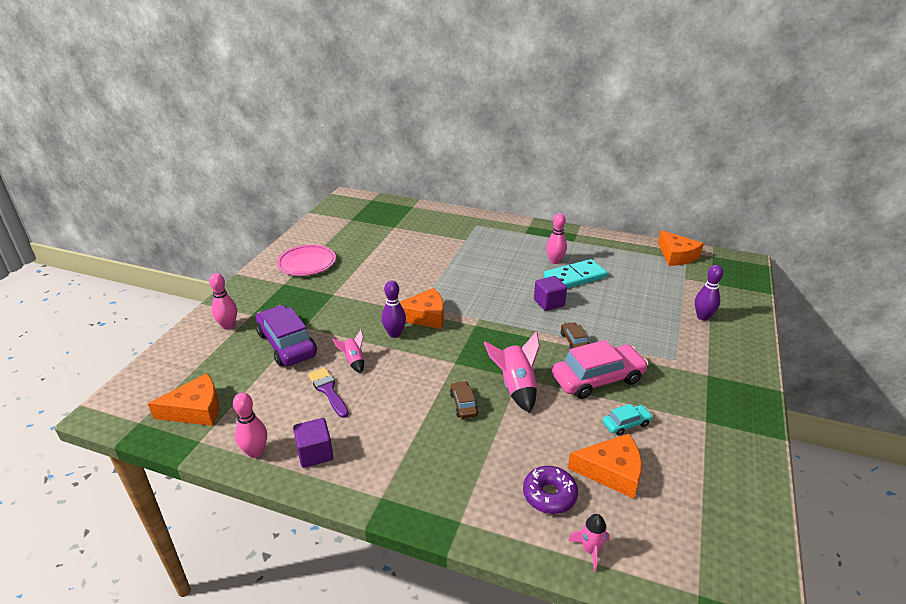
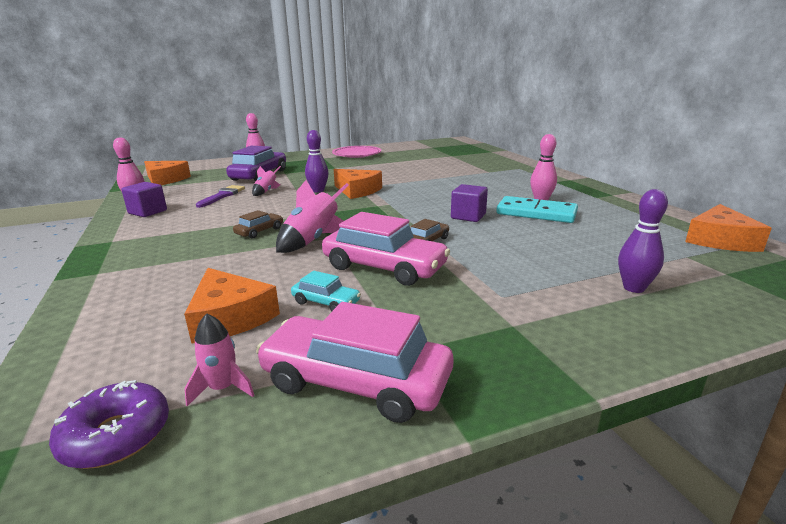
camera: 50 degrees right, 10 degrees down
purple donut [523,466,578,514] -> purple donut moved to [49,380,169,469]
pink rocket [568,514,610,572] -> pink rocket moved to [185,313,254,406]
none -> pink car [256,302,454,423]

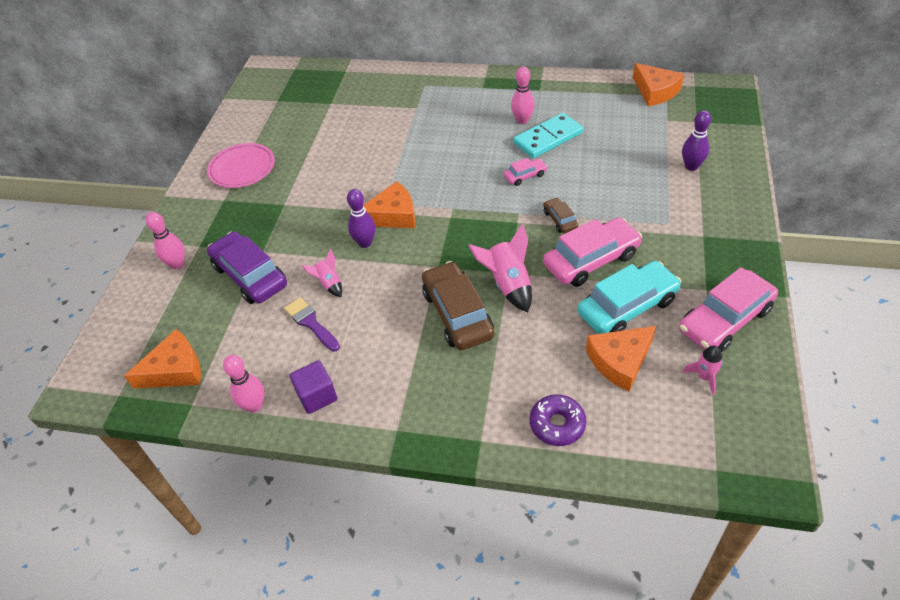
camera: 55 degrees left, 25 degrees up
purple donut [49,380,169,469] -> purple donut moved to [530,394,586,446]
orange cheese [184,268,280,344] -> orange cheese turned 150 degrees clockwise [586,326,656,391]
brown car [233,210,283,239] -> brown car [422,261,494,350], size x2.06
turquoise car [291,271,361,311] -> turquoise car [577,261,681,334], size x2.06
purple cube [451,184,488,222] -> pink car [504,158,547,186]

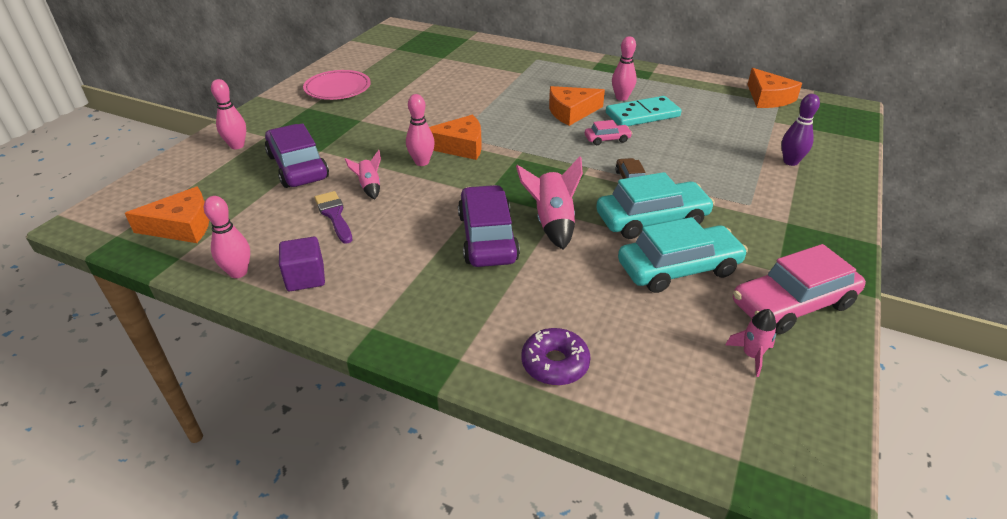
camera: 10 degrees right, 10 degrees down
purple bowling pin [347,189,376,248] -> pink bowling pin [406,94,435,166]
brown car [422,261,494,350] -> purple car [458,185,520,267]
pink car [543,218,642,287] -> turquoise car [596,172,715,239]
orange cheese [586,326,656,391] -> orange cheese moved to [549,86,605,126]

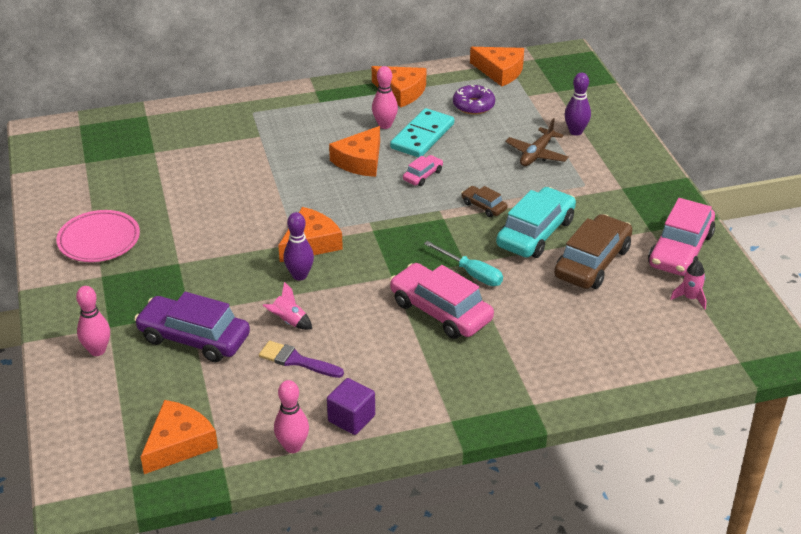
camera: 40 degrees left, 0 degrees up
pink bowling pin [406,94,435,166] -> purple bowling pin [284,212,314,281]
purple car [458,185,520,267] -> pink car [390,263,494,339]
pink rocket [516,156,583,250] -> turquoise screwdriver [424,241,503,286]
purple donut [522,328,591,385] -> purple donut moved to [453,85,495,115]
turquoise car [618,217,748,293] -> brown car [554,214,633,289]
none -> orange cheese [372,66,426,108]
none -> brown plane [505,118,569,166]

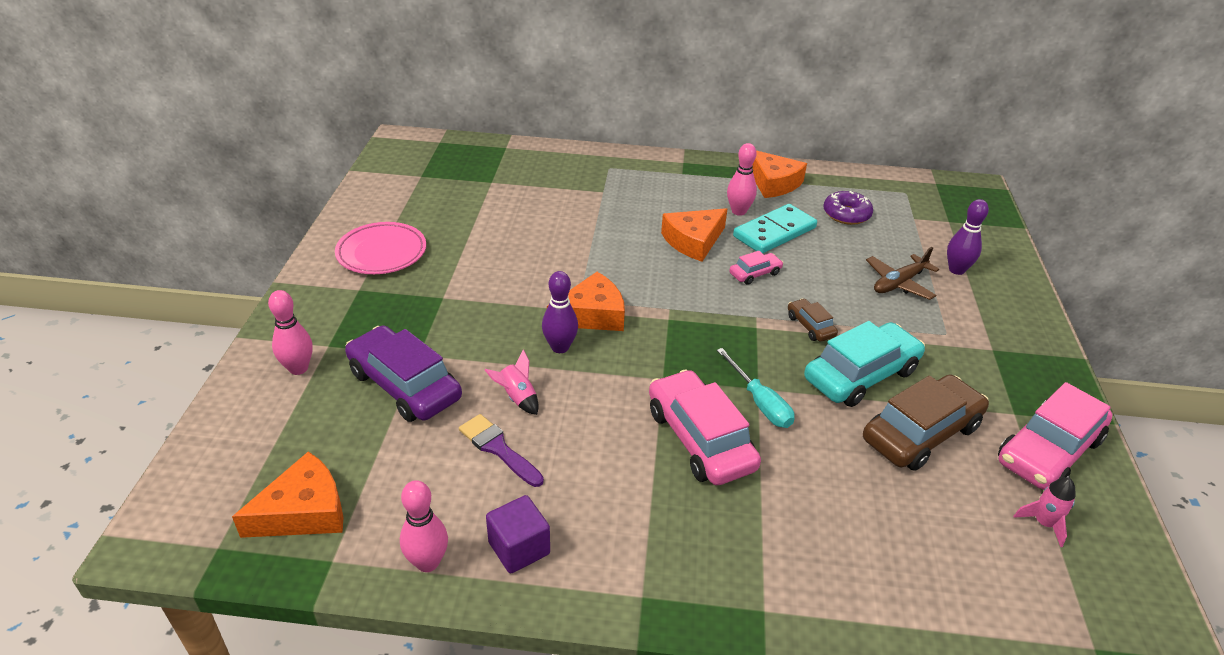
camera: 20 degrees right, 0 degrees up
orange cheese [470,47,524,87] -> none

